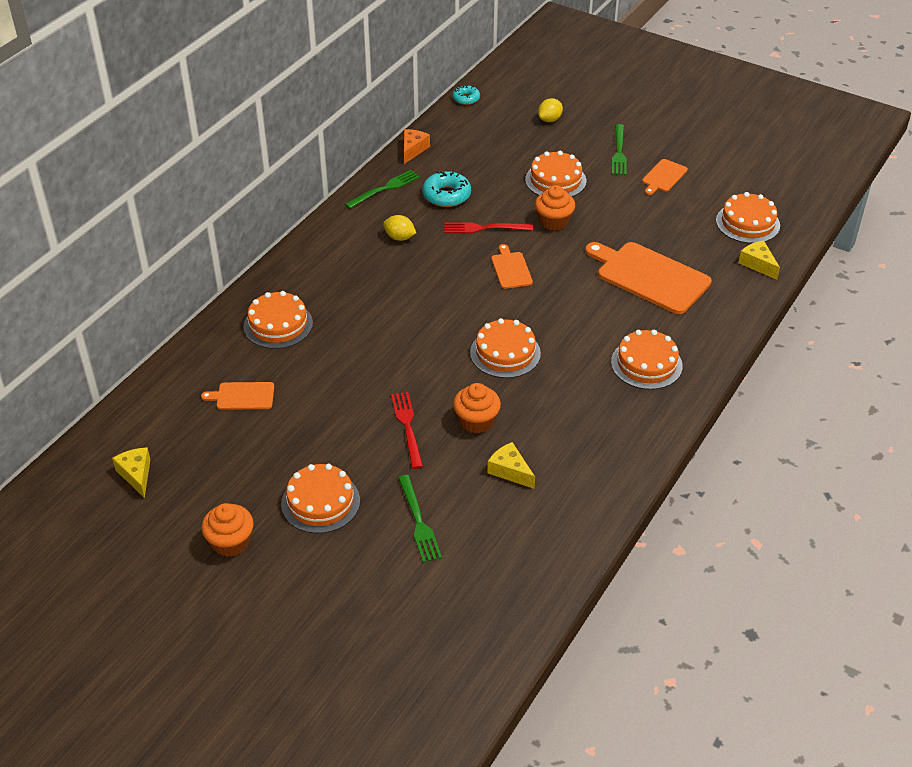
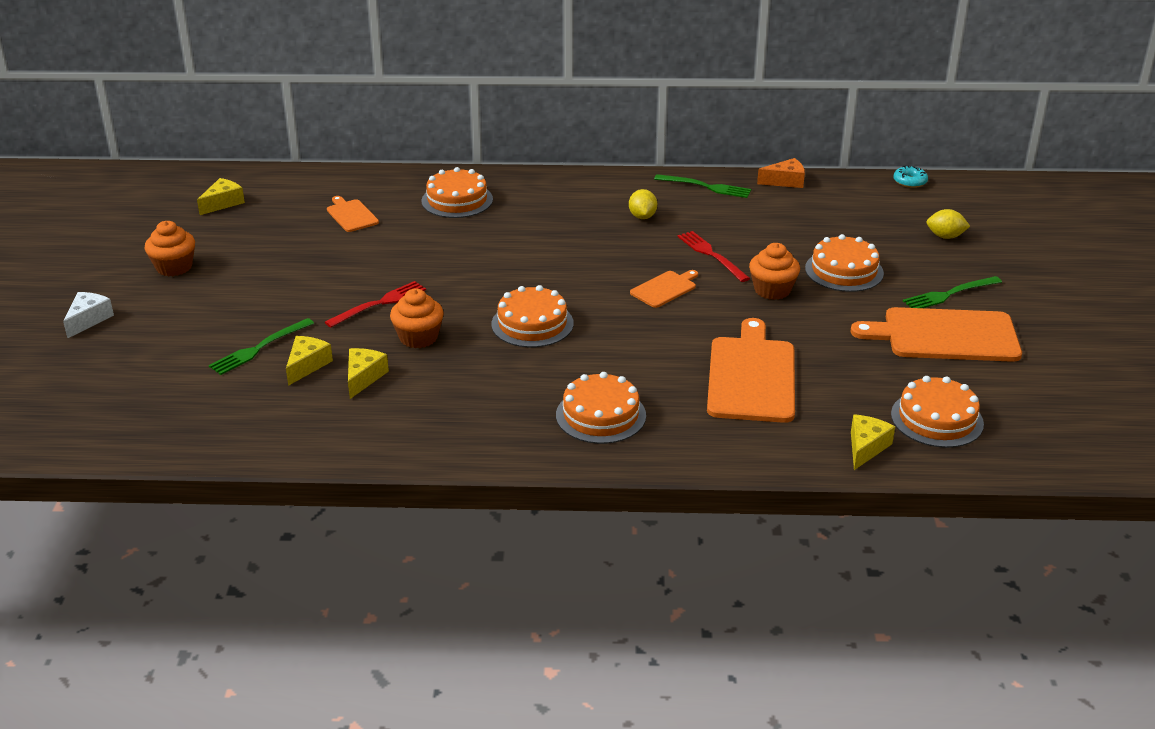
camera: 60 degrees right, 10 degrees down
orange cake [281,464,360,533] -> none
turquoise donut [422,171,471,207] -> none
orange cutting board [642,159,688,195] -> orange cutting board [850,307,1022,362], size x1.99
none -> white cheese [63,292,114,338]
none -> yellow cheese [286,336,333,386]

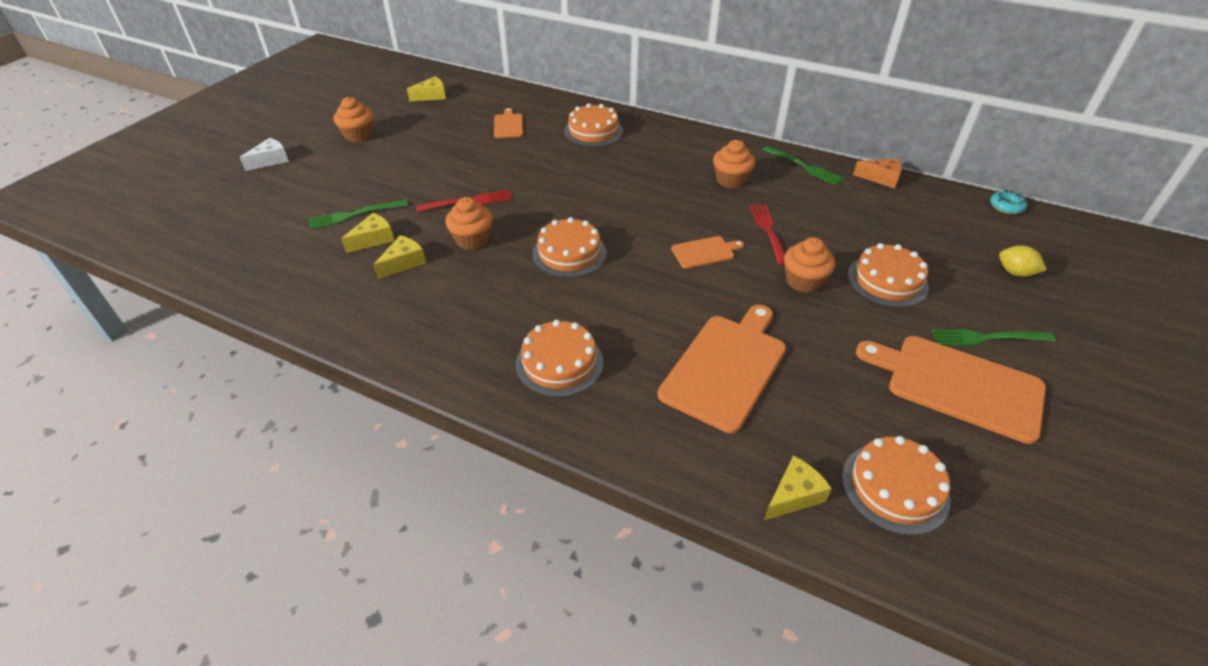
camera: 25 degrees right, 10 degrees up
yellow lemon [629,189,657,219] -> orange cupcake [713,140,755,188]

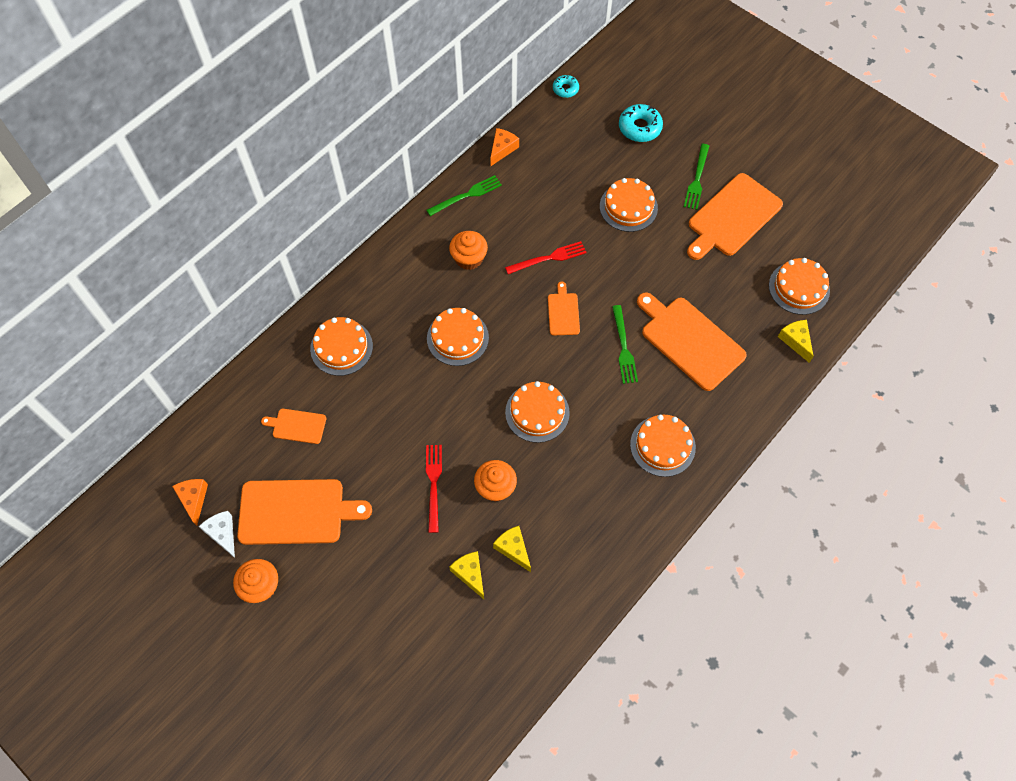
camera: 75 degrees left, 20 degrees up
white cheese [240,138,289,171] -> white cheese moved to [199,511,235,558]
green fork [309,200,408,229] -> green fork moved to [612,305,638,384]
yellow cheese [407,77,446,101] -> orange cheese [172,479,208,526]
red fork [749,204,785,265] -> red fork turned 150 degrees clockwise [505,241,587,274]
orange cupcake [784,237,835,293] -> none
yellow lemon [999,245,1047,277] -> turquoise donut [619,104,663,142]
none -> orange cutting board [237,479,372,545]
none -> orange cake [427,308,489,366]

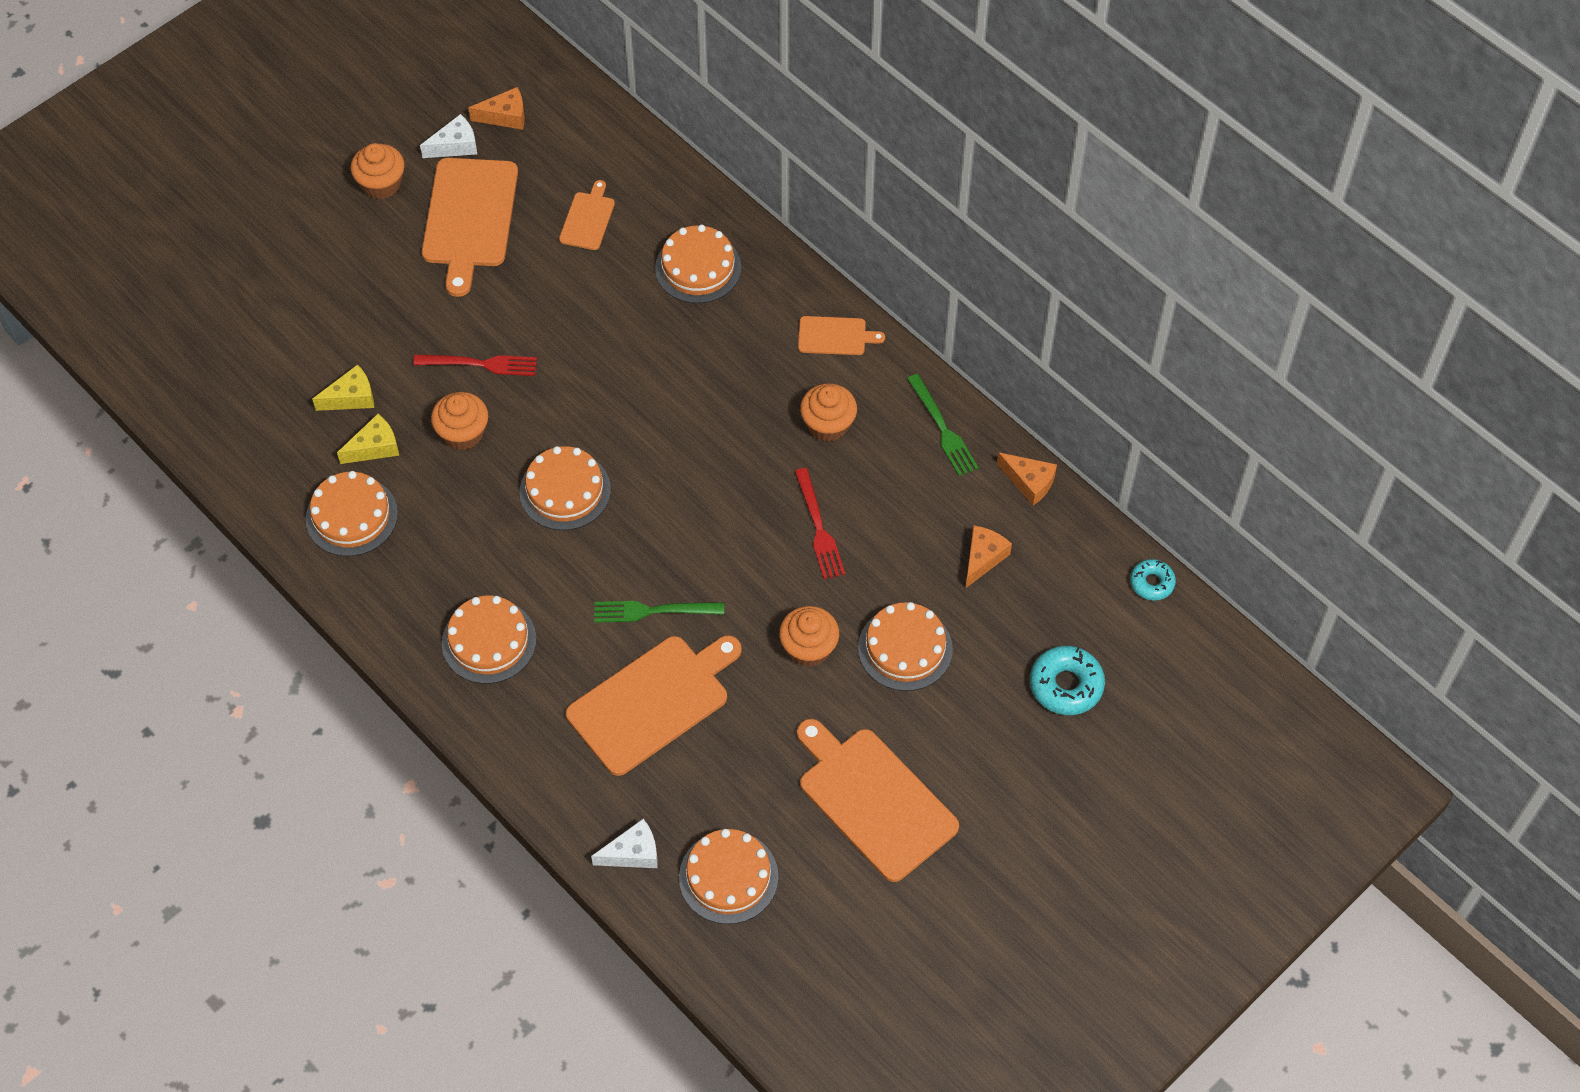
camera: 95 degrees right, 5 degrees down
orange cake [427,308,489,366] -> orange cake moved to [306,471,398,556]
orange cutting board [548,282,580,335] -> orange cutting board moved to [798,316,885,355]
green fork [684,144,709,210] -> none
yellow cheese [778,320,813,363] -> white cheese [591,819,658,868]
none -> orange cupcake [779,606,839,667]
none -> orange cheese [965,525,1012,589]

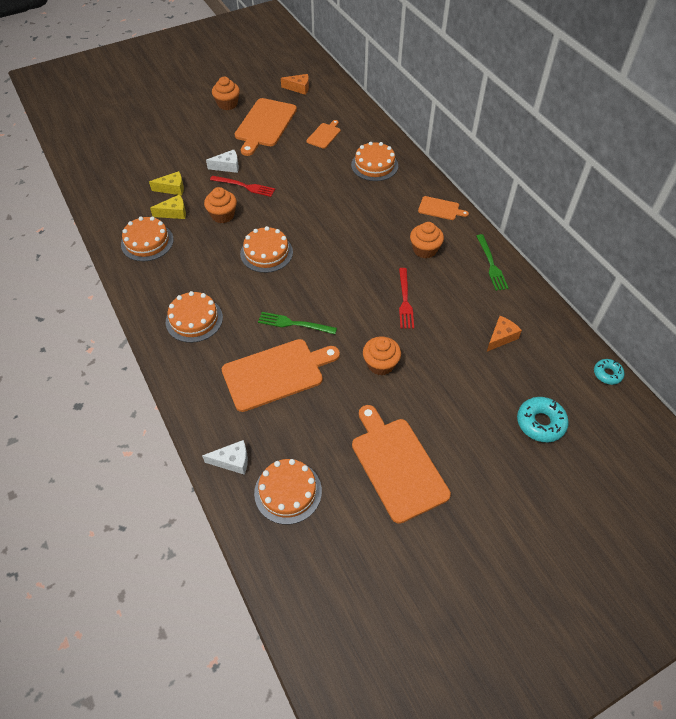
camera: 15 degrees right, 5 degrees down
white cheese [420,114,477,158] -> white cheese moved to [206,149,239,173]
orange cake [858,602,953,691] -> none
orange cheese [997,452,1057,505] -> none

